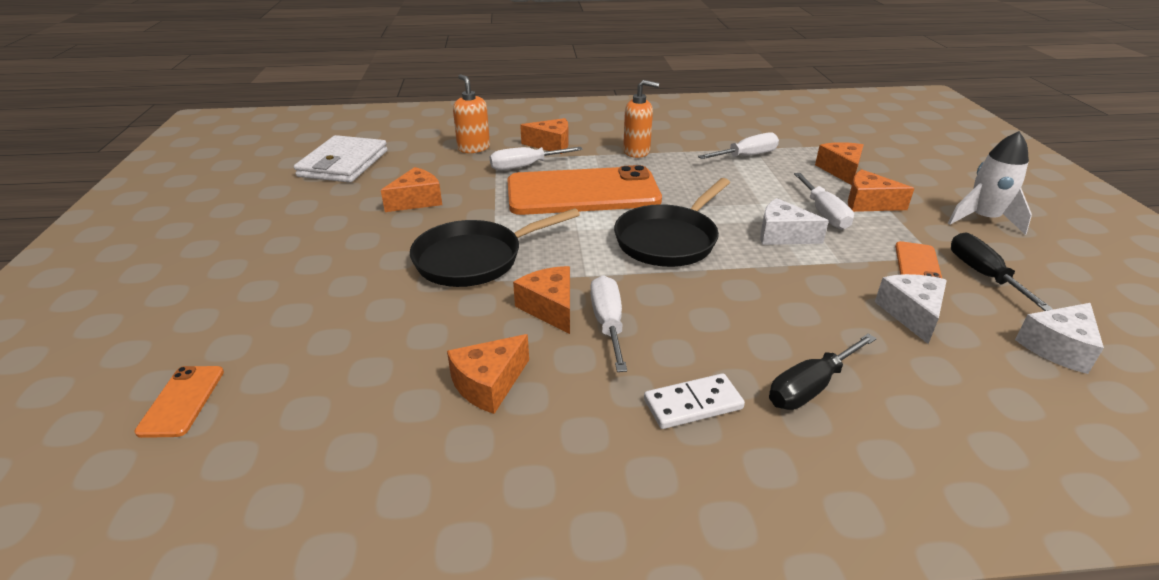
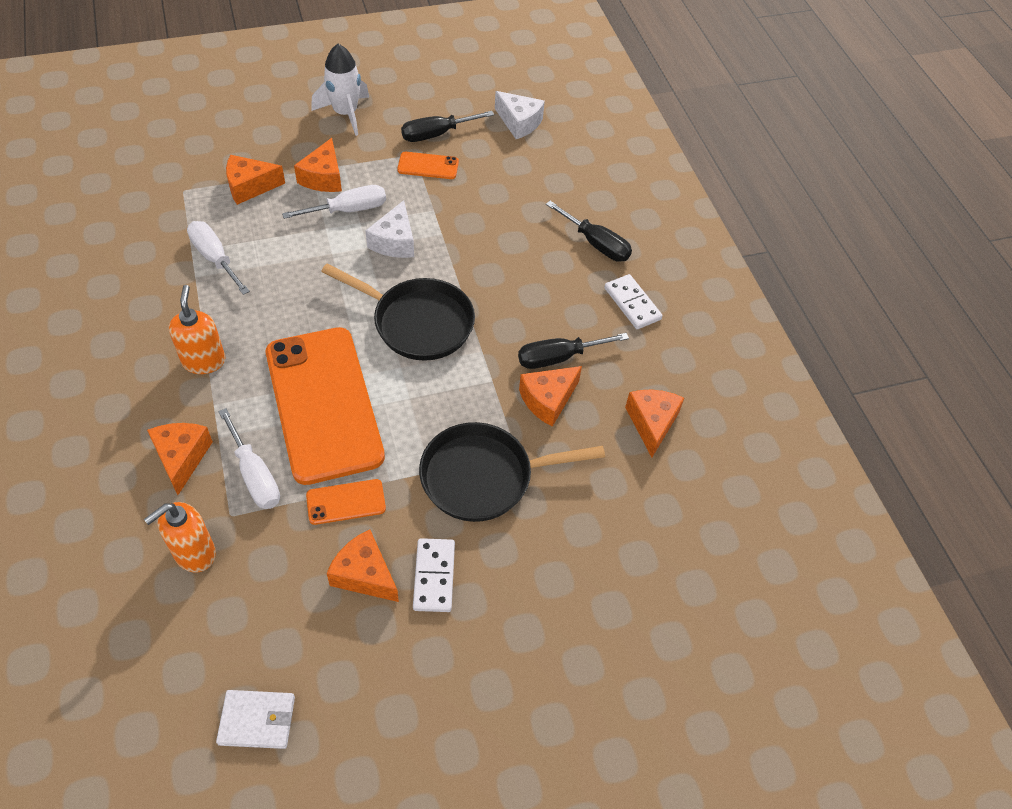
camera: 105 degrees left, 20 degrees up
orange phone [134,366,224,438] -> orange phone moved to [306,479,386,525]
white wallet [294,135,388,183] -> white wallet [216,690,295,749], size x0.57
black pan [410,208,580,287] -> black pan turned 120 degrees clockwise [419,422,605,522]
orange cheese [447,334,529,414] -> orange cheese turned 120 degrees counterclockwise [625,390,684,457]
white screwdriver [590,275,627,372] -> black screwdriver [518,333,629,369]
white cheese [875,274,947,344] -> none
none -> white domino [413,538,455,612]

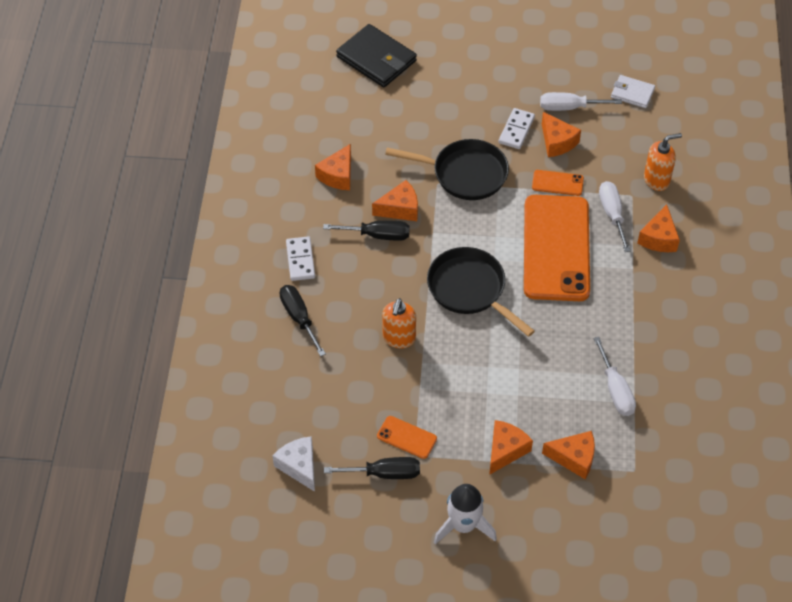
camera: 155 degrees left, 0 degrees up
orange soap dispenser [169,285,225,374] -> orange soap dispenser moved to [382,298,416,348]
white screwdriver [282,185,386,219] -> white screwdriver moved to [540,92,622,111]
white cheese [365,200,414,258] -> none
none -> black wallet [336,24,417,87]

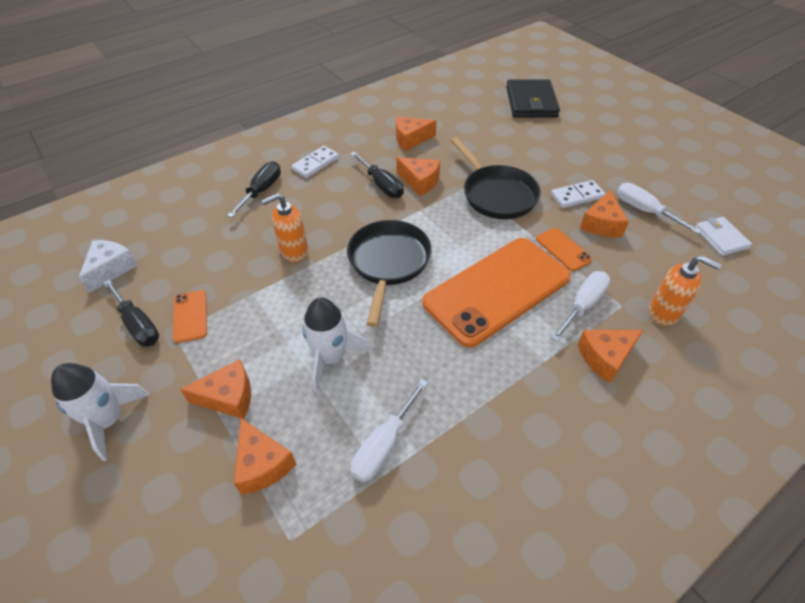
camera: 50 degrees right, 5 degrees down
none -> white rocket [302,297,371,391]

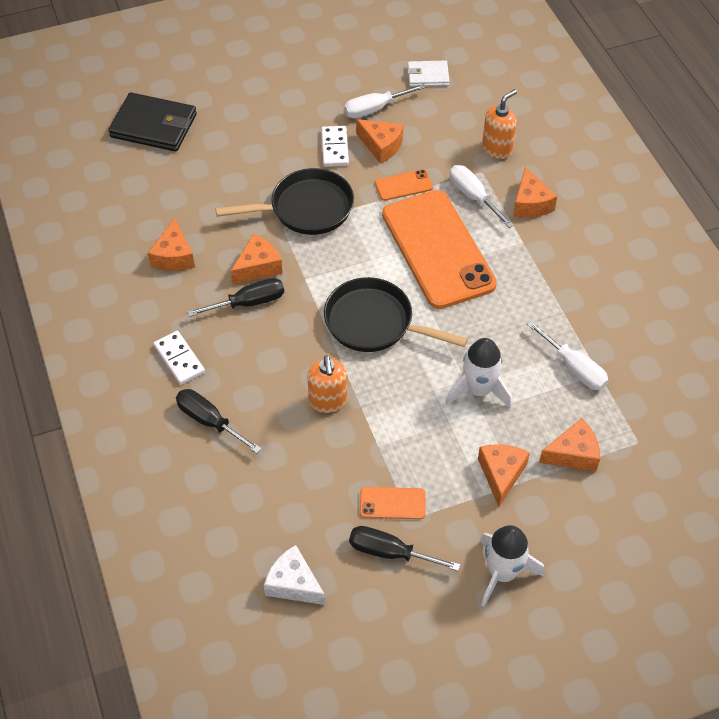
camera: 75 degrees left, 5 degrees up
black screwdriver [103,279,159,347] -> black screwdriver turned 135 degrees counterclockwise [349,526,460,571]

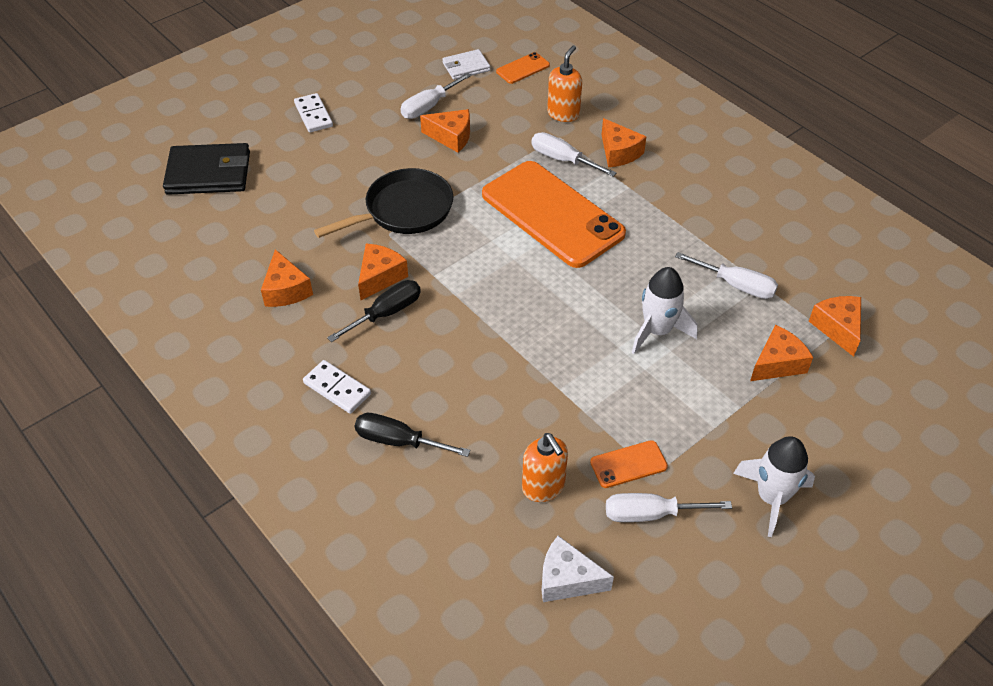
camera: 20 degrees left, 5 degrees down
orange soap dispenser [307,355,347,413] -> orange soap dispenser moved to [522,433,568,502]
white domino [321,126,349,167] -> white domino moved to [294,93,333,133]
black pan [324,277,468,352] -> none
black screwdriver [349,526,460,571] -> white screwdriver [606,493,732,522]
orange phone [375,169,433,201] -> orange phone moved to [496,52,550,84]
orange cheese [478,444,530,507] -> orange cheese moved to [809,296,861,357]

